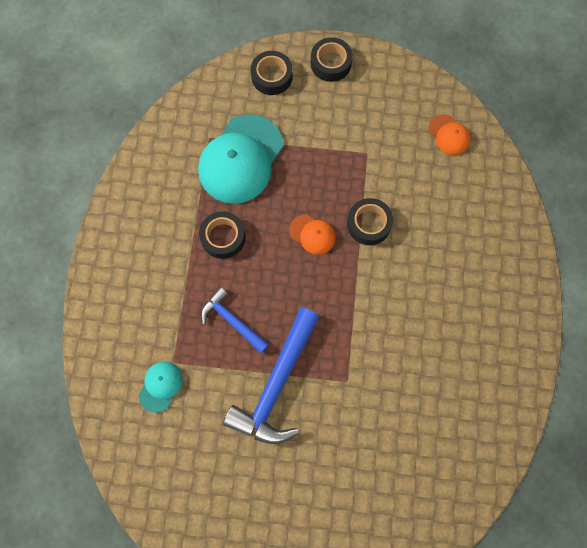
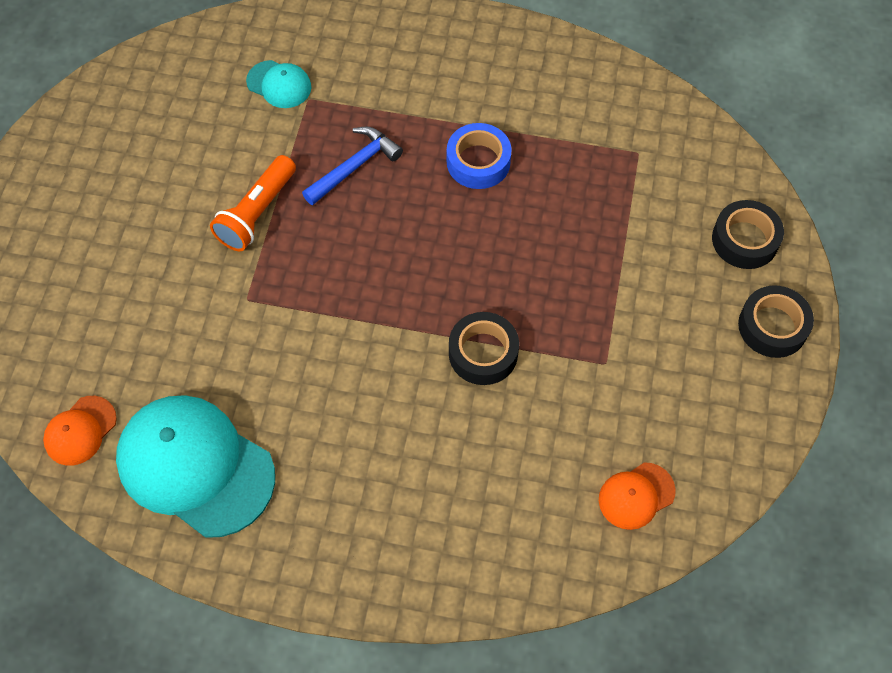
camera: 95 degrees right, 10 degrees down
turquoise cap [198,114,283,204] -> turquoise cap moved to [116,396,275,538]
black tape [199,211,245,259] -> blue tape [447,123,512,189]
blue hammer [223,307,319,444] -> orange flashlight [210,155,296,251]
orange cap [289,214,336,255] -> orange cap moved to [43,396,117,466]

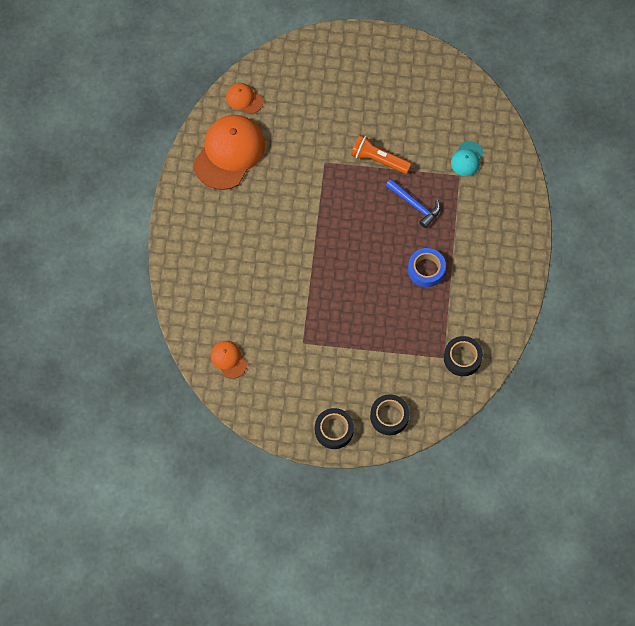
camera: 85 degrees right, 5 degrees up
turquoise cap [116,396,275,538] -> orange cap [193,115,265,190]
black tape [449,312,519,385] -> black tape moved to [444,336,483,376]

